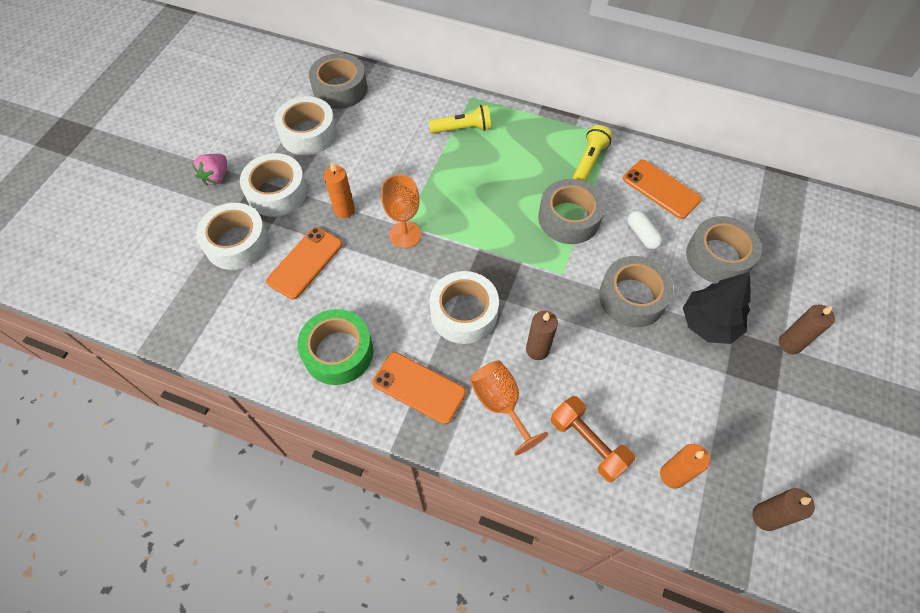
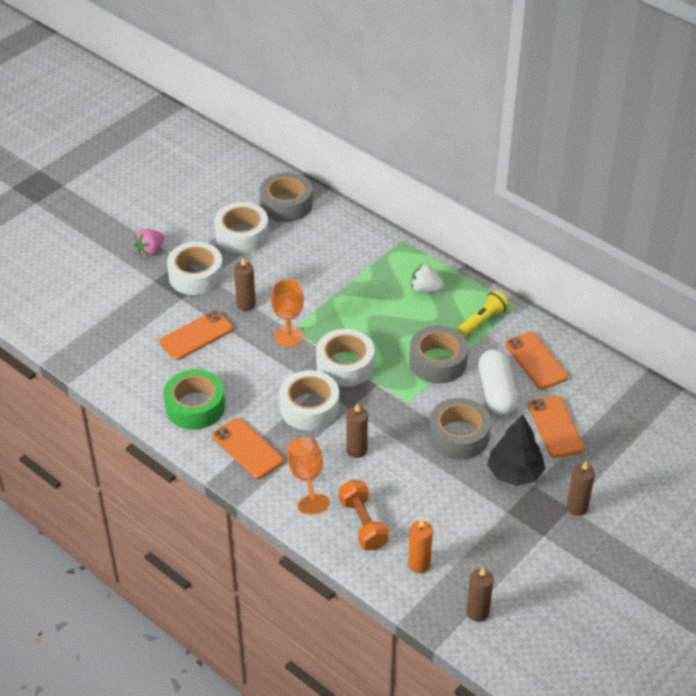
camera: 20 degrees right, 15 degrees down
white tape [196,203,269,270] -> white tape moved to [316,329,375,387]
orange candle [324,162,355,218] -> brown candle [234,258,256,311]
yellow flashlight [429,105,491,133] -> none
white capsule [628,211,663,250] -> white capsule [478,349,518,415], size x1.80
grey tape [686,216,762,284] -> orange phone [528,396,584,458]
none -> white strawberry [412,264,445,292]

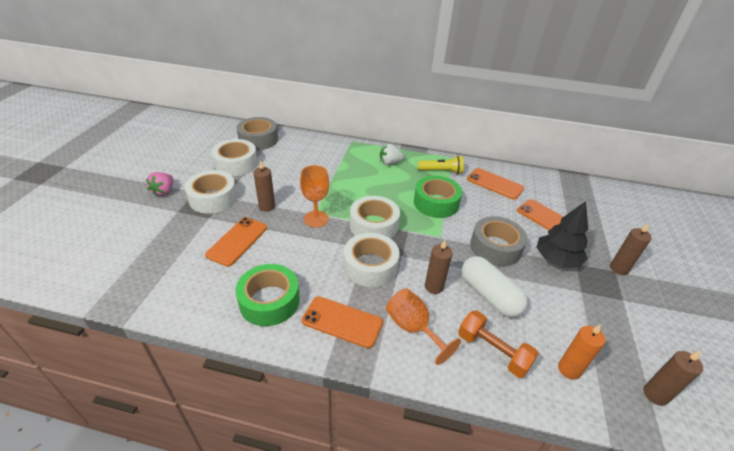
camera: 30 degrees left, 5 degrees down
grey tape [409,326,468,384] -> green tape [414,176,462,218]
yellow flashlight [456,290,510,338] -> yellow flashlight turned 75 degrees clockwise [418,156,464,174]
white capsule [478,349,518,415] -> white capsule moved to [462,256,527,317]

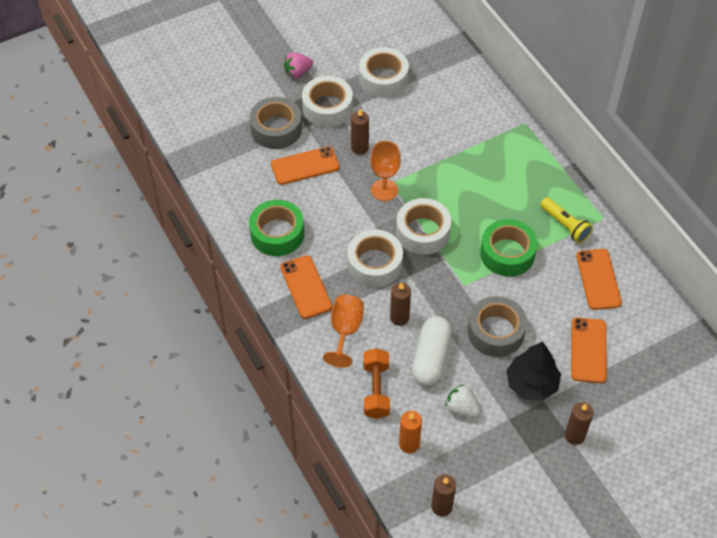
camera: 50 degrees right, 15 degrees up
grey tape [236,117,278,150] -> grey tape moved to [250,97,302,149]
white strawberry [380,144,404,165] -> white strawberry moved to [445,384,480,418]

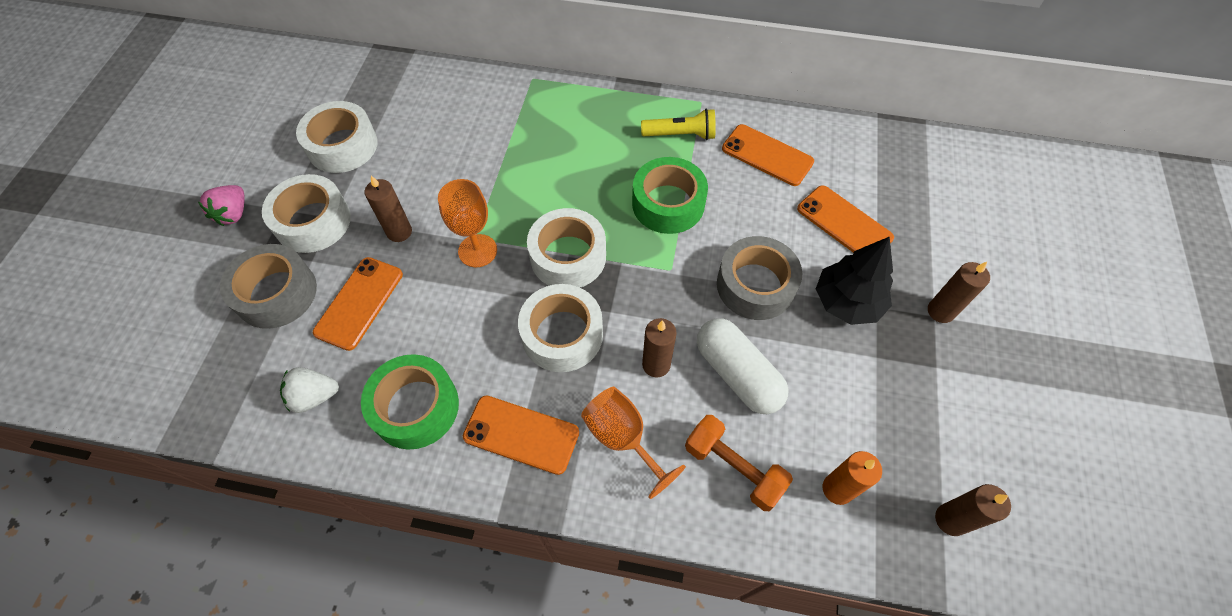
camera: 50 degrees left, 5 degrees up
white strawberry [445,384,480,418] -> white strawberry moved to [280,367,339,413]

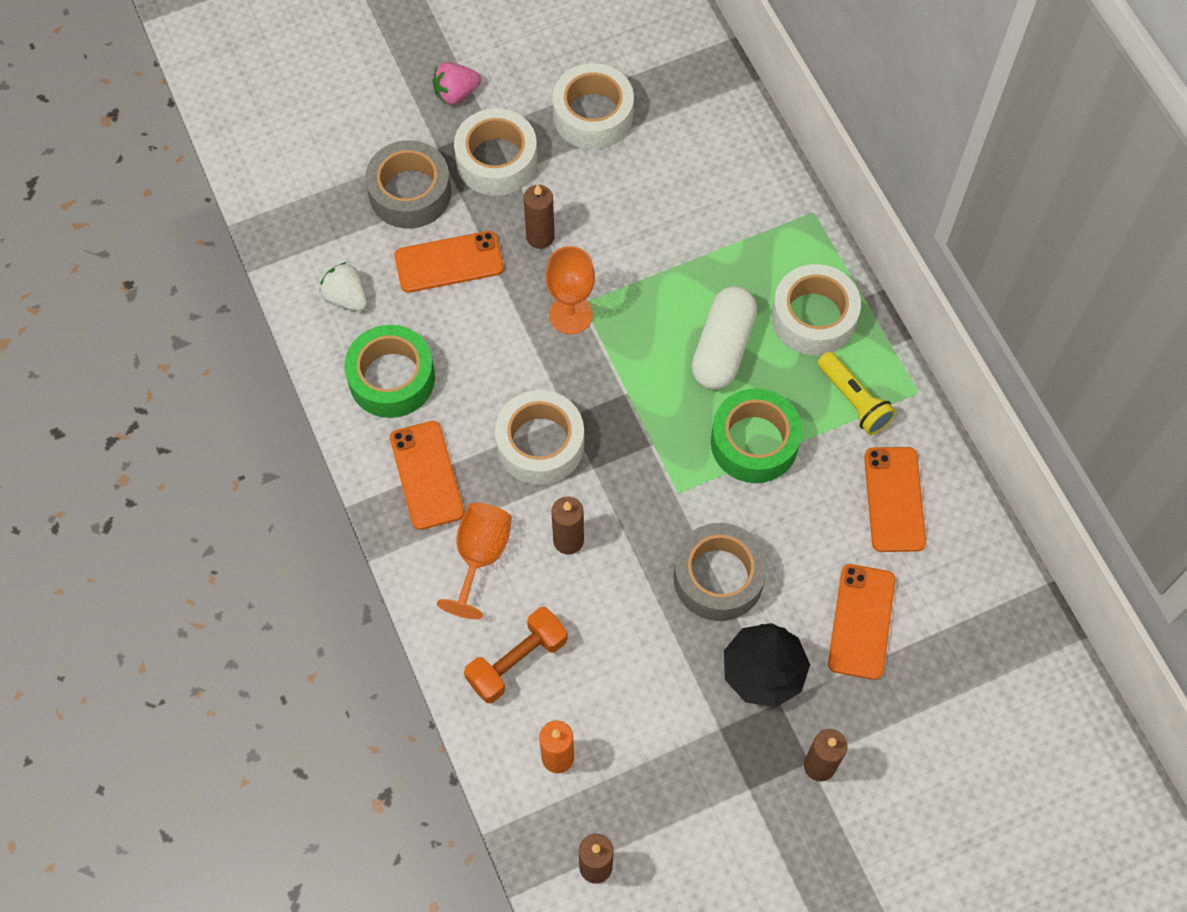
camera: 55 degrees right, 5 degrees up
white tape [527,208,606,287] -> white tape moved to [771,264,861,356]
orange dumbbell [685,415,793,511] -> orange dumbbell turned 45 degrees clockwise [464,607,568,703]
white capsule [697,318,789,414] -> white capsule moved to [691,286,757,390]

